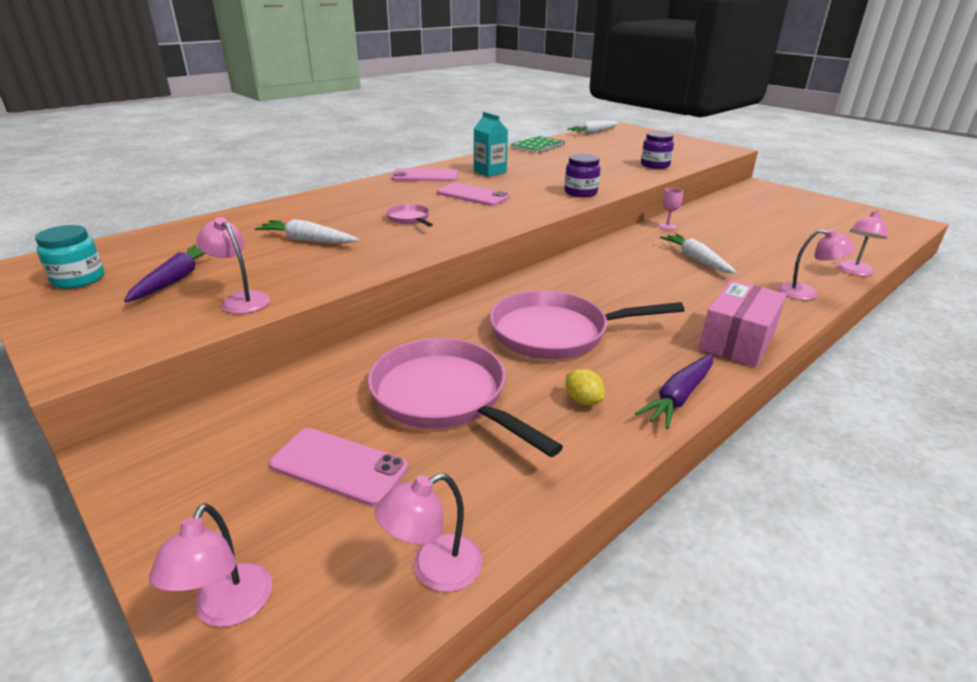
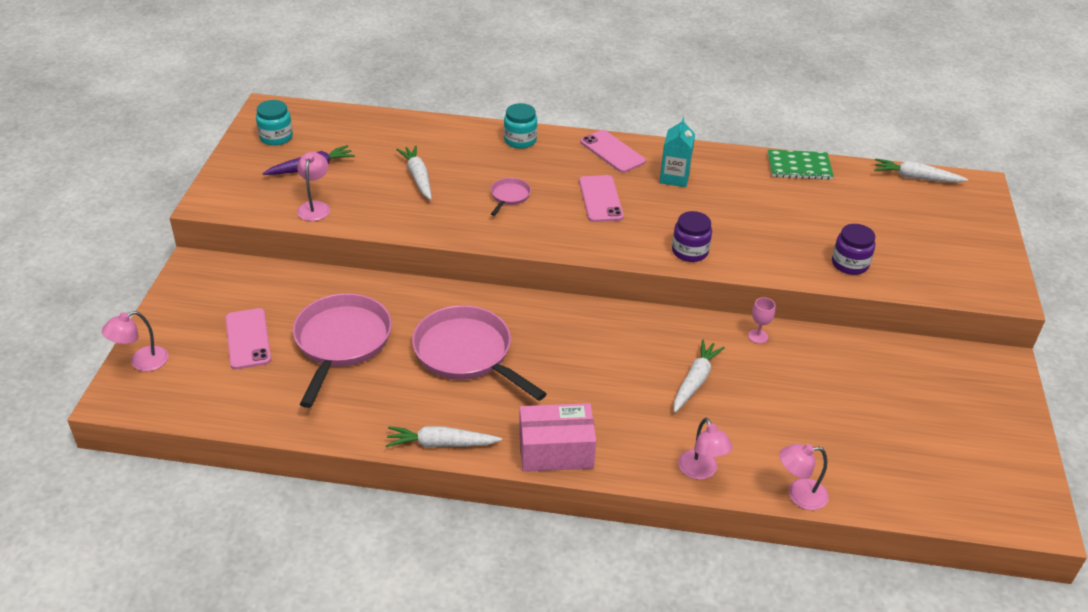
camera: 50 degrees right, 10 degrees up
pink lamp [375,473,482,592] -> none
yellow lemon [565,369,605,405] -> none
purple carrot [635,354,713,429] -> white carrot [386,426,502,448]
none -> turquoise jar [504,103,537,149]

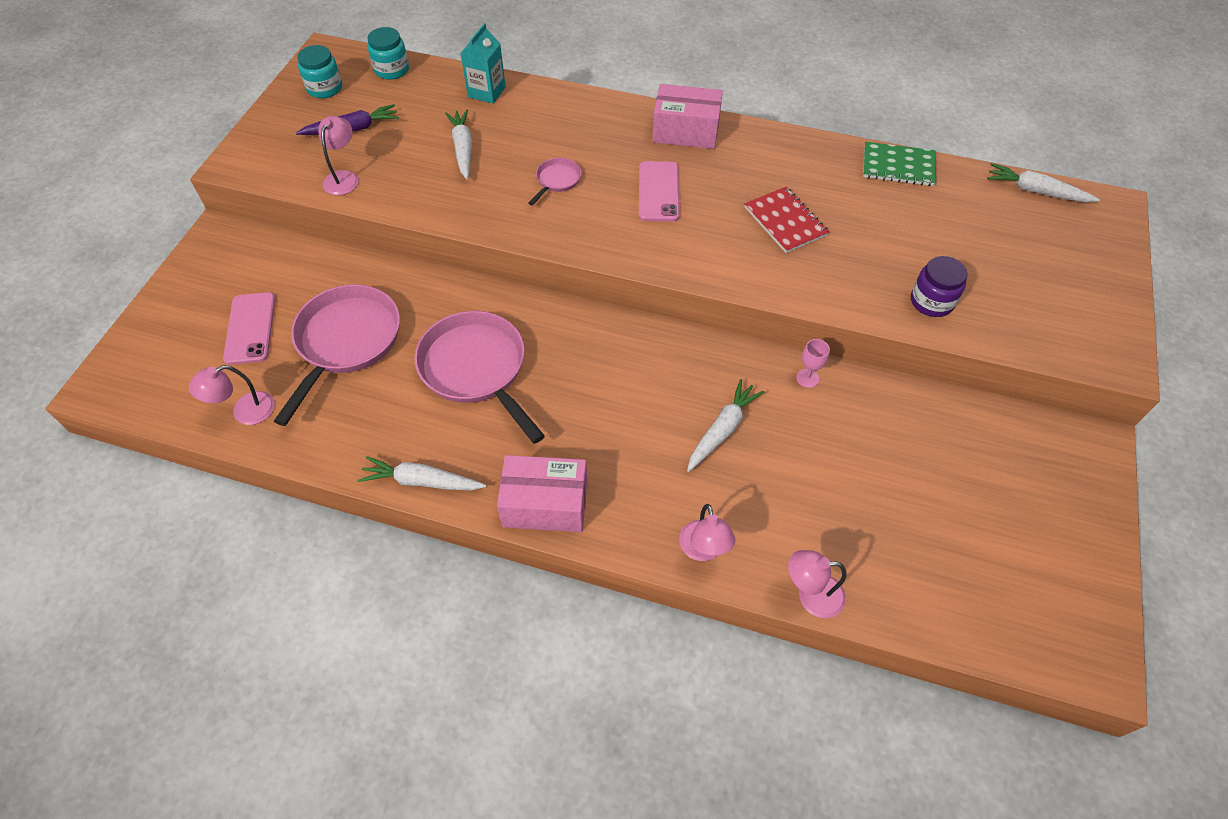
camera: 10 degrees right, 15 degrees up
pink lamp [102,311,169,371] -> pink lamp moved to [189,365,275,425]
turquoise jar [504,103,537,149] -> turquoise jar moved to [367,27,409,80]
pink phone [580,130,646,173] -> pink box [653,84,723,149]
turquoise carton [659,117,695,187] -> turquoise carton moved to [460,23,506,104]
purple jar [672,211,712,262] -> none
none -> red notebook [745,187,829,253]

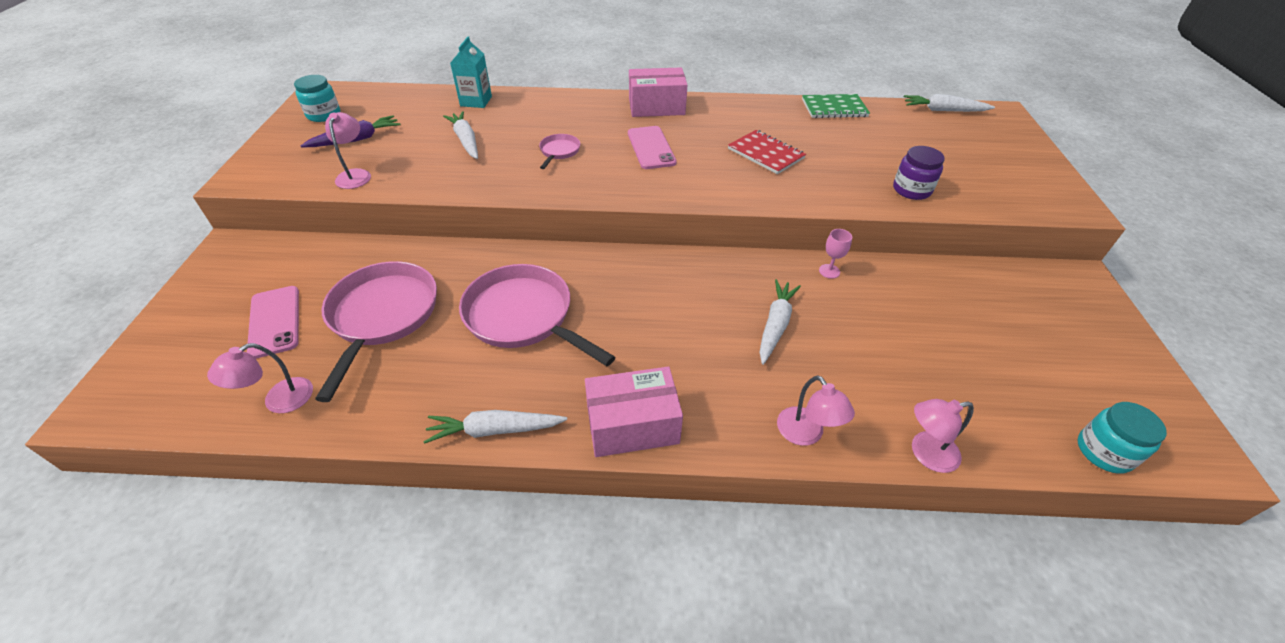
camera: 15 degrees left, 10 degrees down
turquoise jar [367,27,409,80] -> turquoise jar moved to [1078,402,1167,474]

